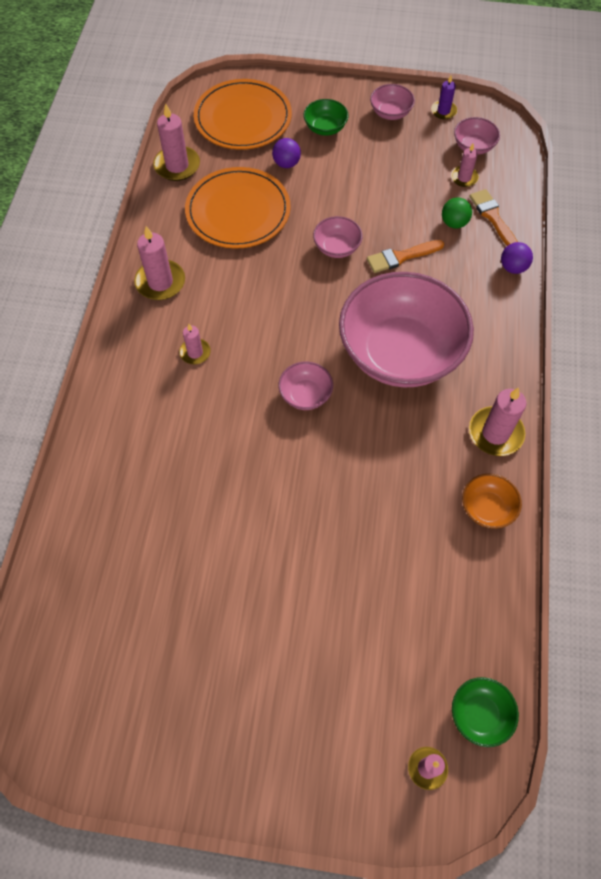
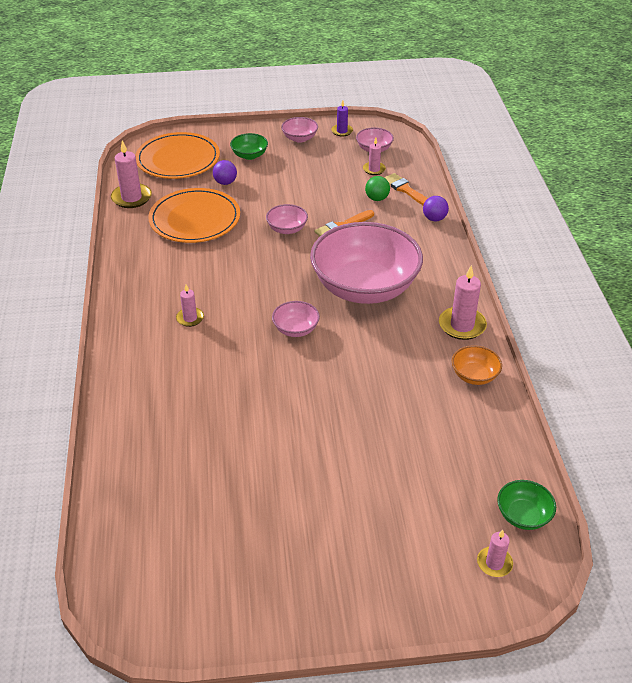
camera: 15 degrees left, 20 degrees down
pink candle [134,226,185,300] -> none

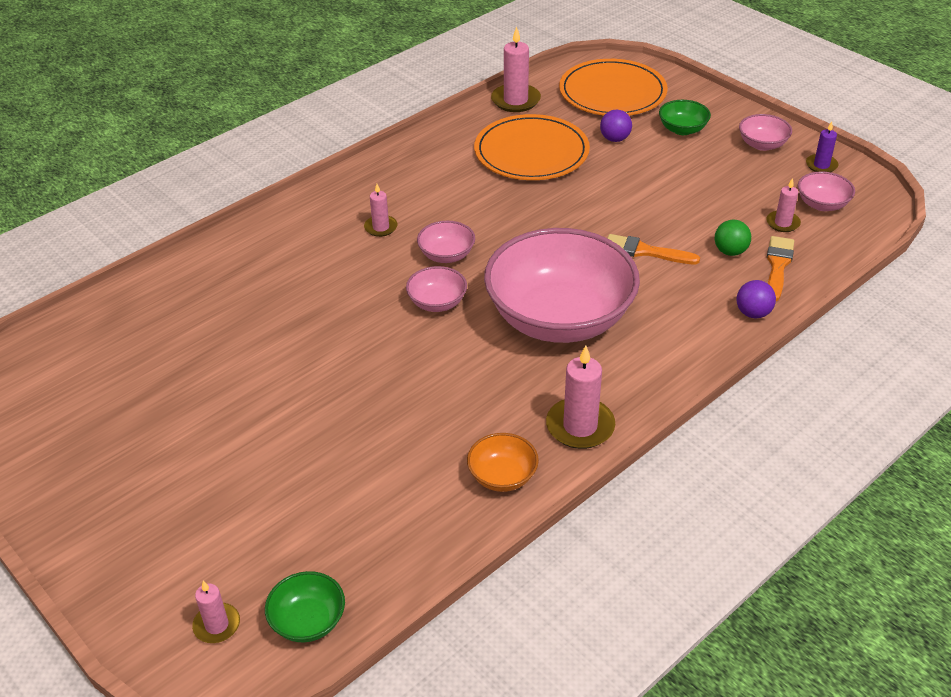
camera: 55 degrees right, 0 degrees up
pink bowl [266,204,308,234] -> pink bowl moved to [417,221,475,263]

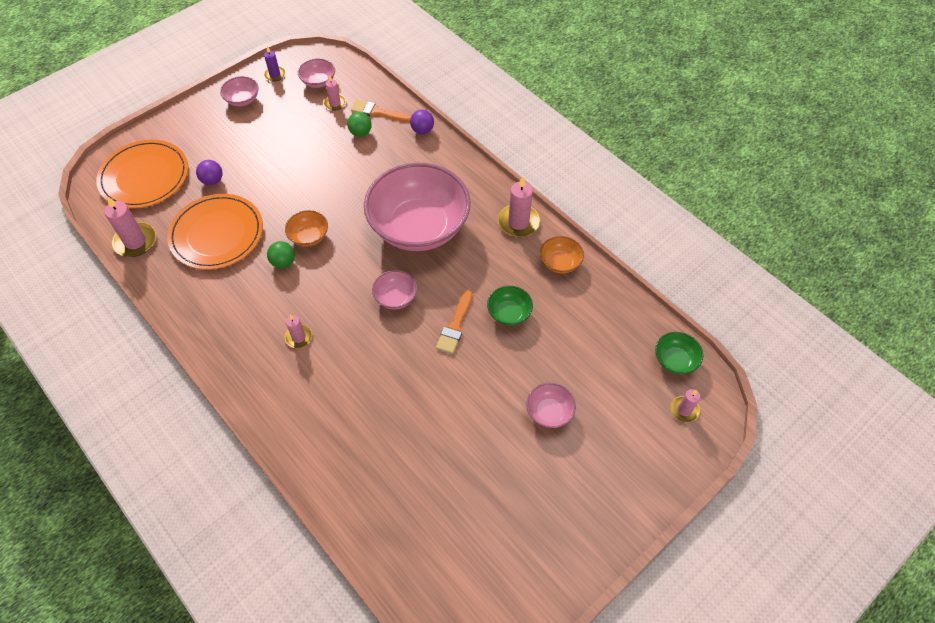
camera: 90 degrees left, 15 degrees up
pink bowl [417,221,475,263] -> pink bowl moved to [526,383,576,428]
orange brush [608,234,700,265] -> orange brush moved to [436,290,473,354]
green bowl [659,100,711,135] -> green bowl moved to [487,286,533,326]
none -> green ball [267,241,295,268]
none -> orange bowl [285,210,328,247]

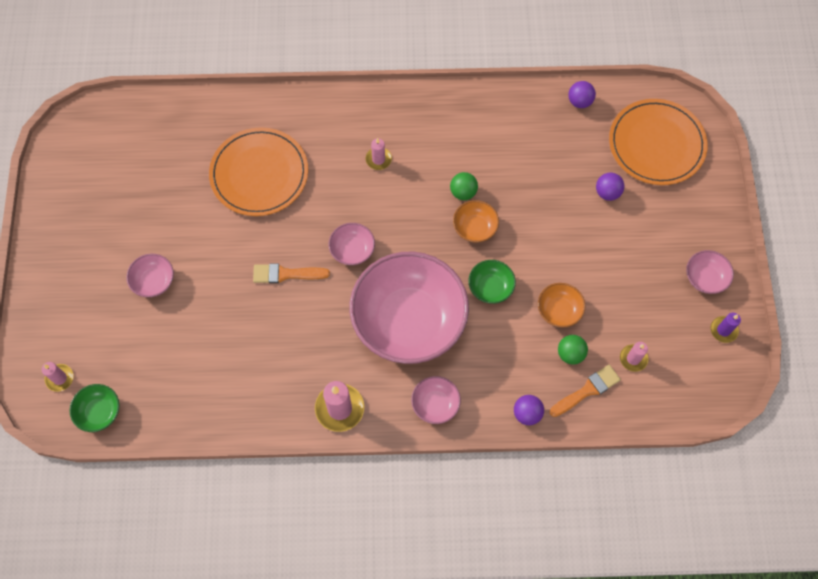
camera: 130 degrees right, 10 degrees up
pink candle [104,196,156,257] -> purple ball [568,81,596,108]
orange plate [167,194,263,270] -> orange plate moved to [209,127,308,216]
pink bowl [298,58,335,88] -> pink bowl moved to [411,376,461,424]
orange brush [436,290,473,354] -> orange brush turned 60 degrees counterclockwise [253,264,330,283]
green bowl [487,286,533,326] -> green bowl moved to [468,260,516,304]
orange bowl [540,236,584,274] -> orange bowl moved to [538,283,585,328]

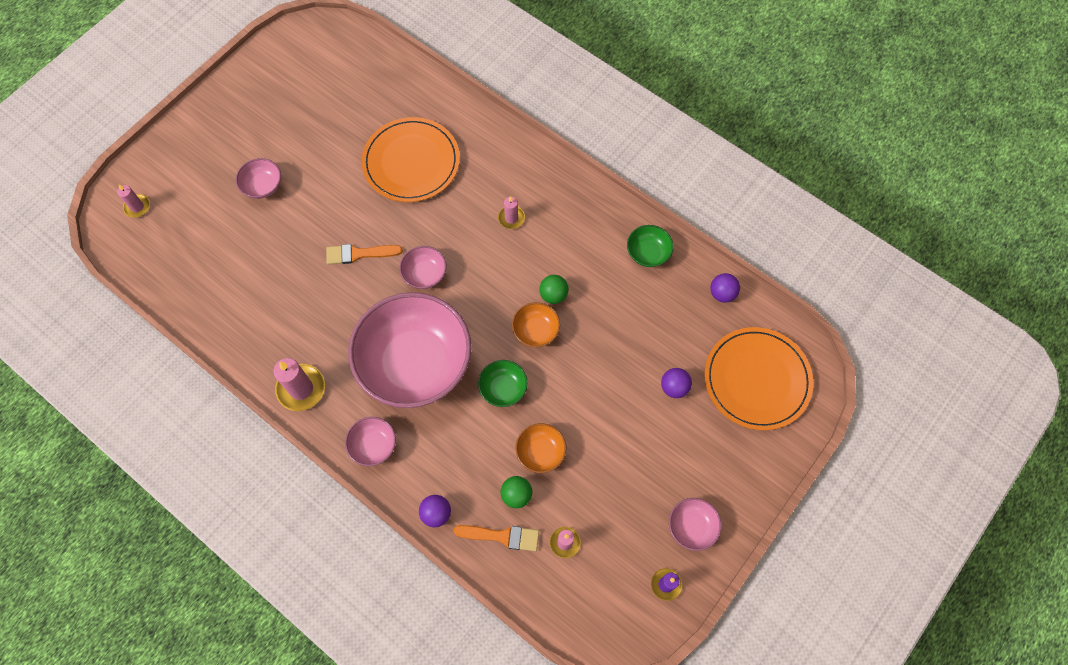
camera: 40 degrees right, 0 degrees up
green bowl [70,384,119,432] -> green bowl moved to [627,225,674,267]
orange brush [253,264,330,283] -> orange brush turned 45 degrees counterclockwise [326,244,403,265]

